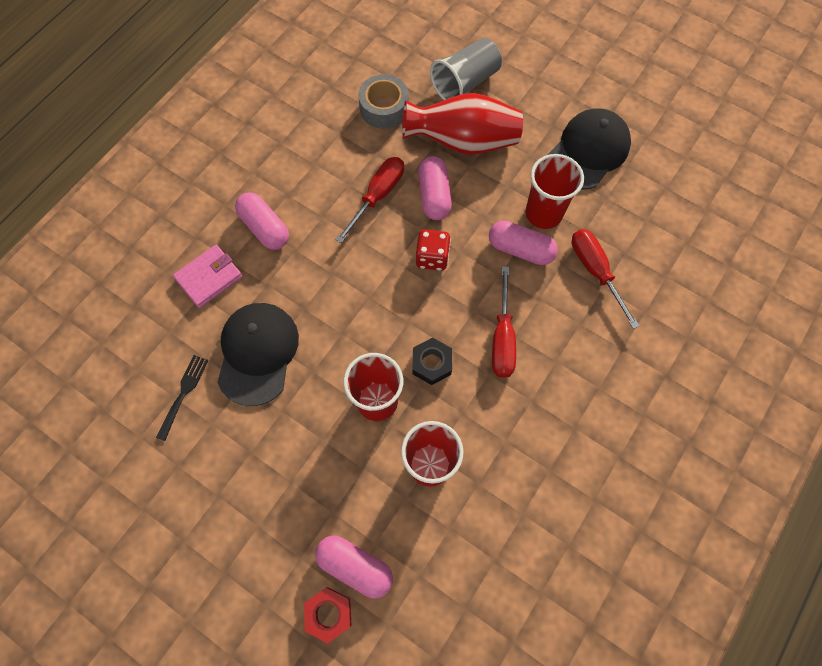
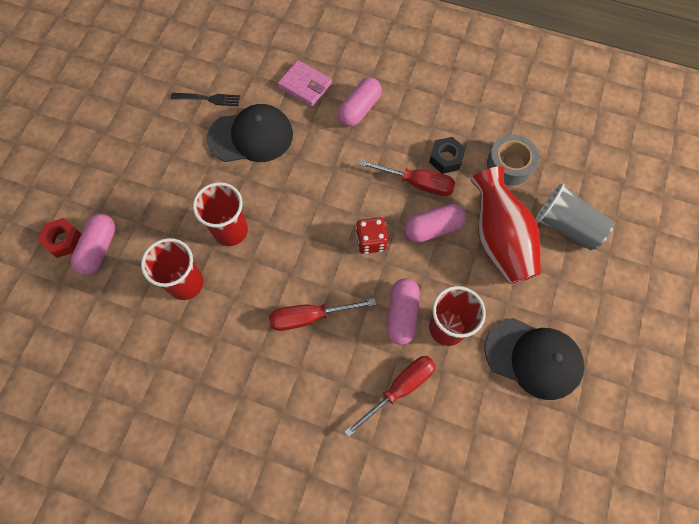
camera: 75 degrees right, 0 degrees up
black nut [413,338,452,385] -> black nut moved to [429,137,466,174]

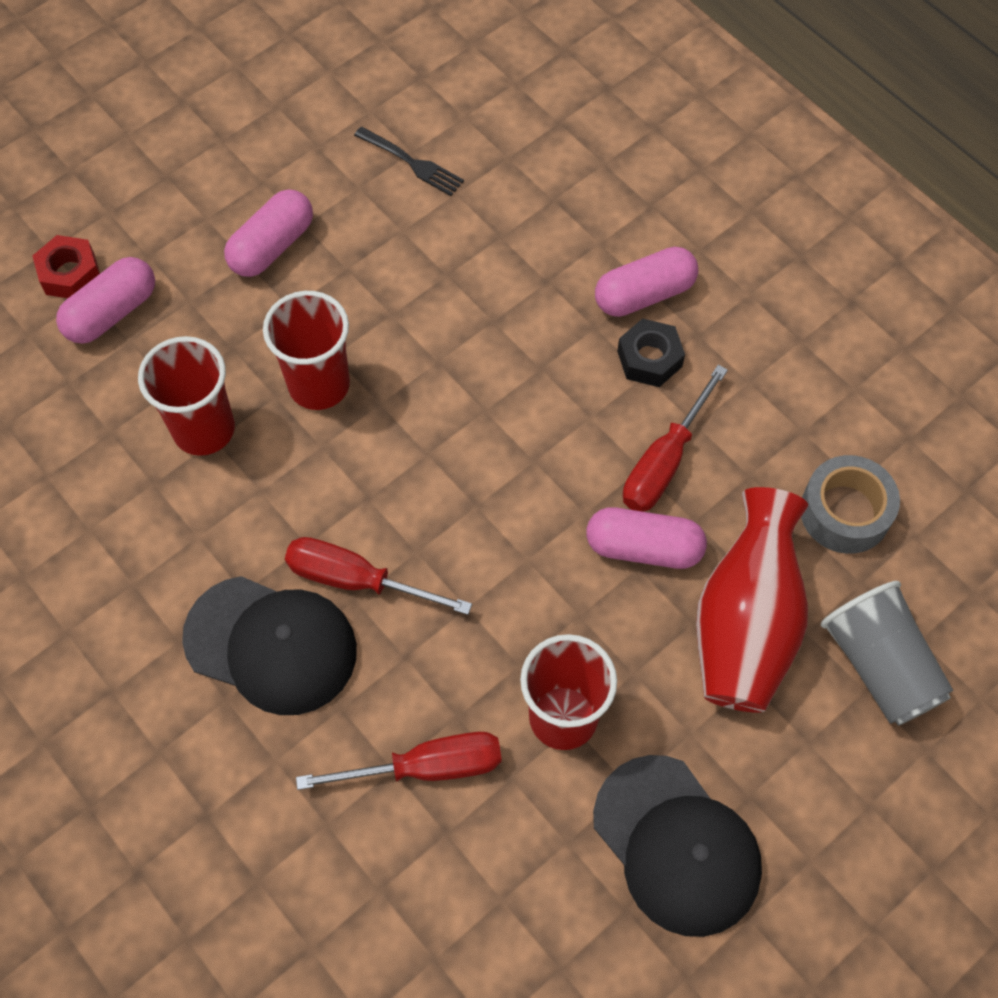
camera: 30 degrees right, 5 degrees down
black cap [207,104,293,162] -> black cap moved to [182,576,357,715]
pink wallet [277,60,332,107] -> none
red dice [356,217,388,254] -> none
red screwdriver [359,159,455,196] -> red screwdriver turned 75 degrees clockwise [623,365,728,512]
pink capsule [387,278,420,345] -> pink capsule moved to [224,189,313,277]
black nut [429,137,466,174] -> black nut moved to [617,318,685,387]

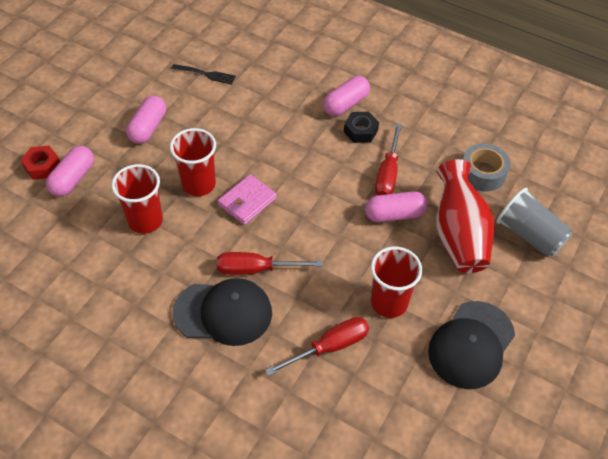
camera: 20 degrees left, 10 degrees down
black cap [593,755,762,937] -> black cap turned 90 degrees clockwise [428,301,515,389]
none -> pink wallet [218,174,277,225]

